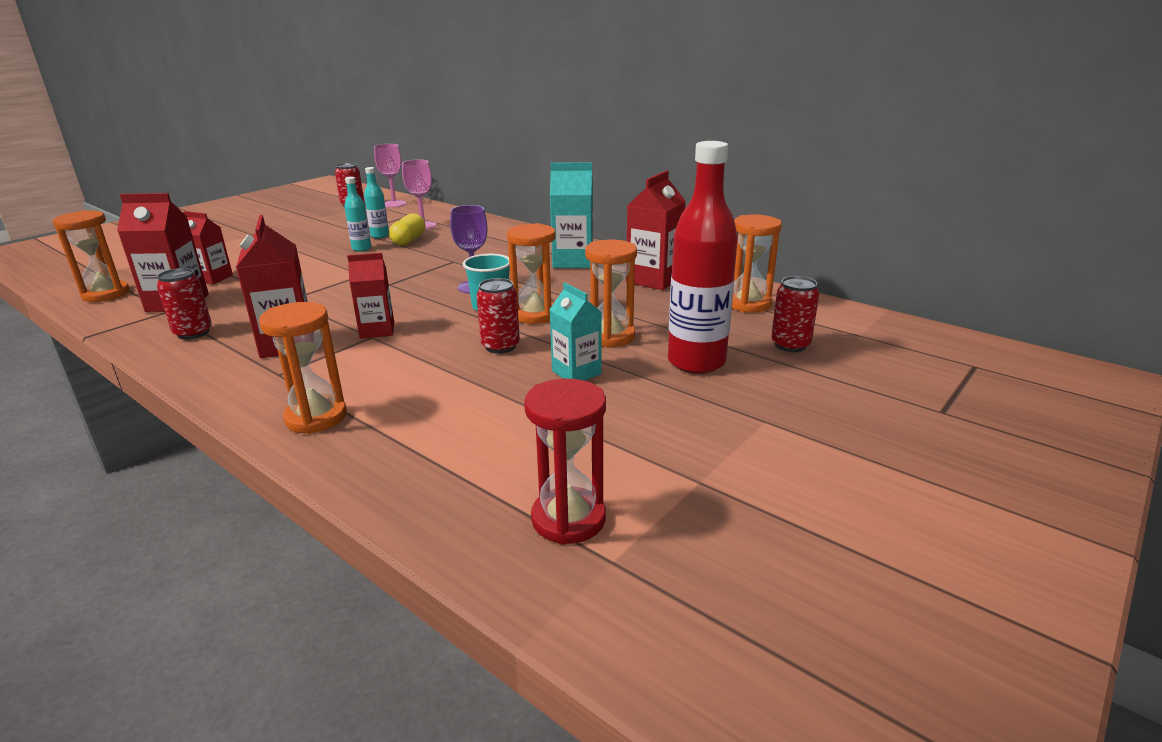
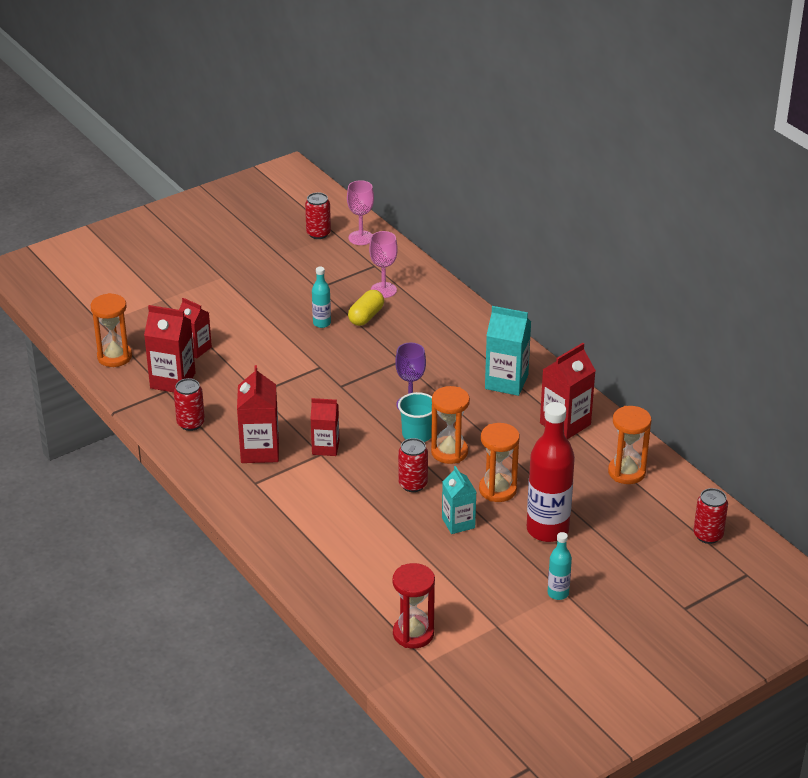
camera: 15 degrees right, 10 degrees up
orange hourglass [259,302,347,434] -> none
turquoise bottle [364,167,389,238] -> turquoise bottle moved to [548,532,572,600]
red can [771,276,819,352] -> red can moved to [693,488,728,544]

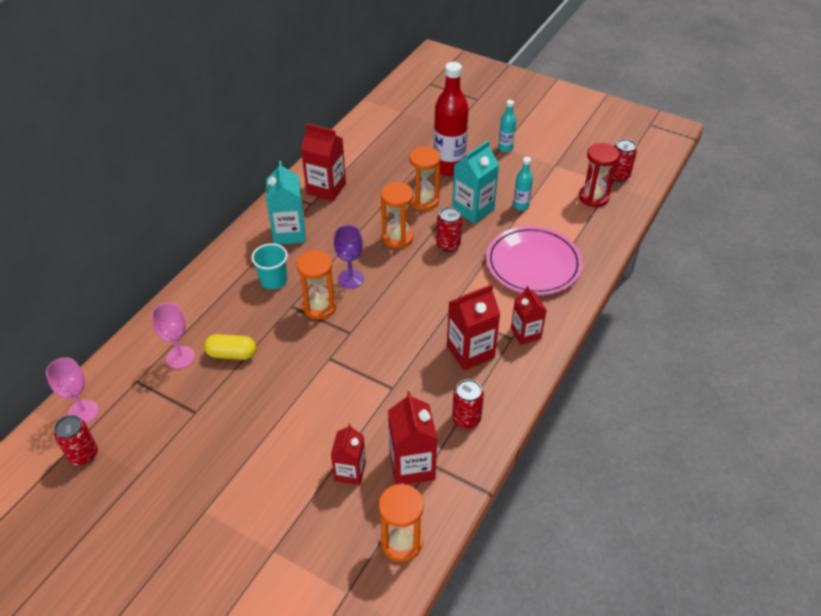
camera: 115 degrees left, 10 degrees up
red carton [310,398,339,456] -> red carton moved to [511,286,547,345]
turquoise bottle [312,266,331,328] -> turquoise bottle moved to [513,157,533,211]
turquoise cup [398,392,432,442] -> turquoise cup moved to [252,243,288,289]
turquoise carton [442,466,476,534] -> turquoise carton [452,141,499,224], size x1.51
orange hourglass [608,406,651,484] -> orange hourglass moved to [297,250,336,320]
red can [693,488,728,544] -> red can moved to [608,139,637,182]
none -> pink plate [486,226,583,295]

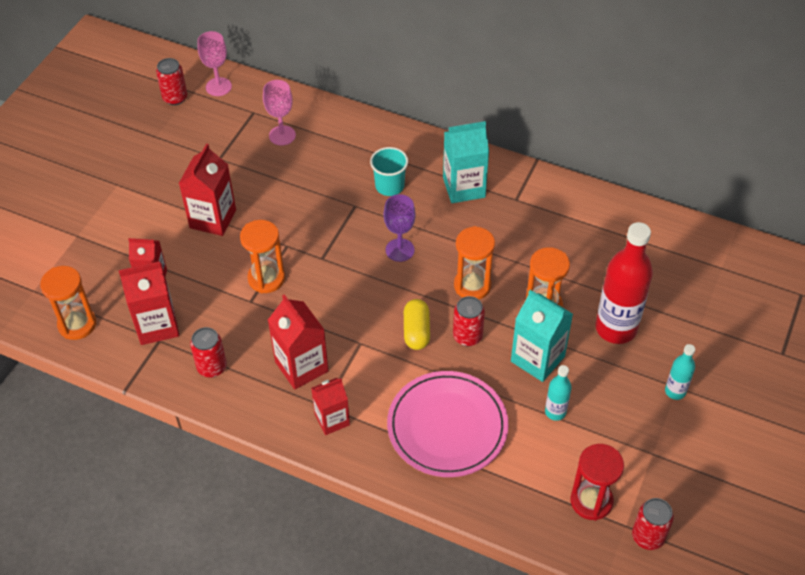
camera: 85 degrees right, 5 degrees up
yellow capsule [204,334,256,360] -> yellow capsule moved to [404,299,430,350]
orange hourglass [297,250,336,320] -> orange hourglass moved to [240,220,285,293]
red carton [301,123,346,201] -> red carton moved to [179,143,236,236]

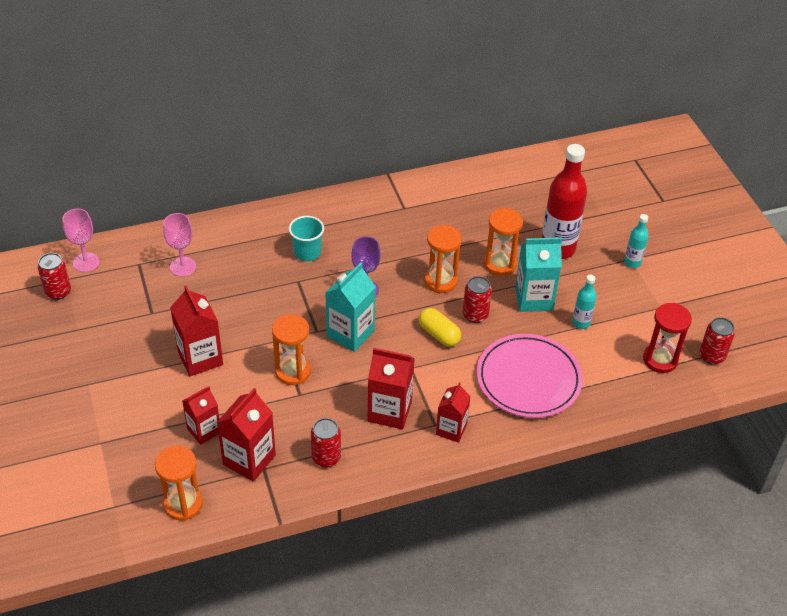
camera: 45 degrees left, 5 degrees down
turquoise carton [443,121,489,203] -> turquoise carton moved to [325,262,376,352]

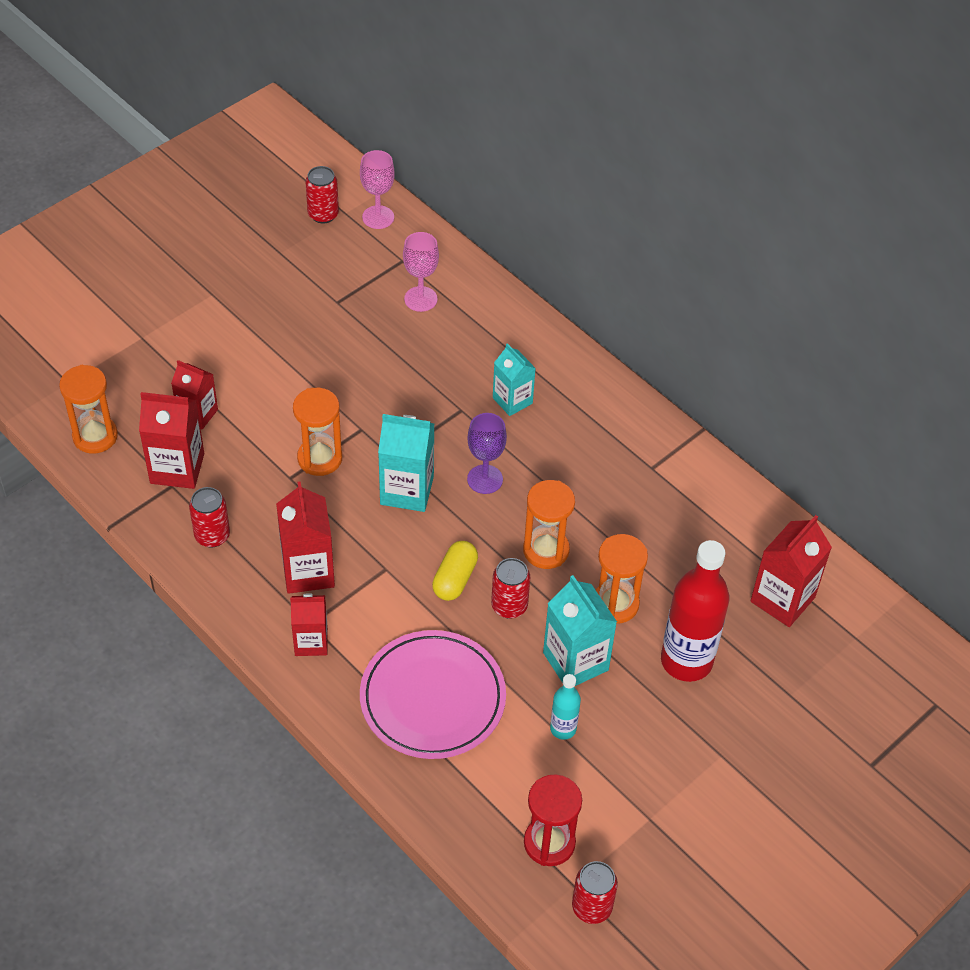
camera: 65 degrees right, 5 degrees up
red carton [170,285,223,376] -> red carton moved to [751,515,832,627]
turquoise cup [289,216,324,261] -> turquoise carton [493,343,536,416]
turquoise bottle [624,214,649,268] -> none

